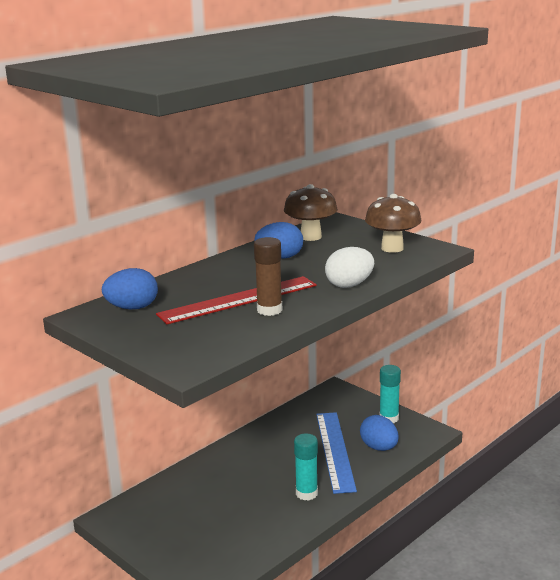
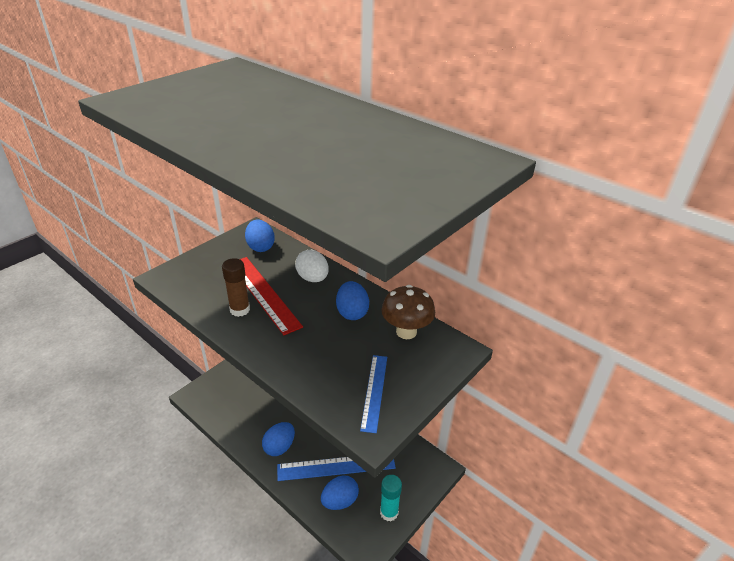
camera: 85 degrees right, 15 degrees up
turquoise glue stick [294,434,318,501] -> blue egg [262,422,295,456]
white egg [325,247,374,288] -> white egg moved to [295,250,329,282]
brown mushroom [365,194,421,253] -> blue ruler [360,355,387,433]

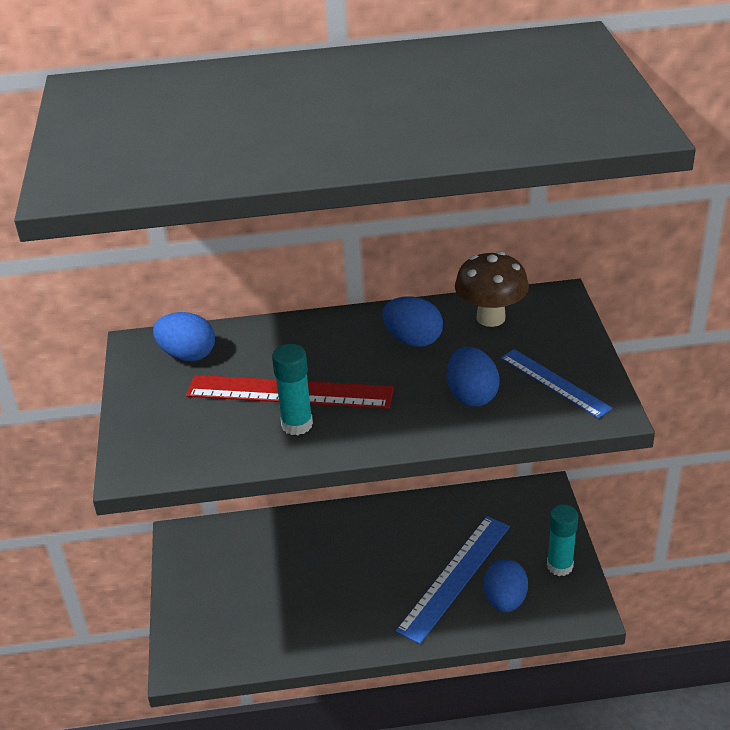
camera: 45 degrees left, 0 degrees up
brown glue stick [222,258,250,317] -> turquoise glue stick [272,344,313,435]
blue egg [262,422,295,456] -> blue egg moved to [446,347,500,406]
white egg [295,250,329,282] -> none

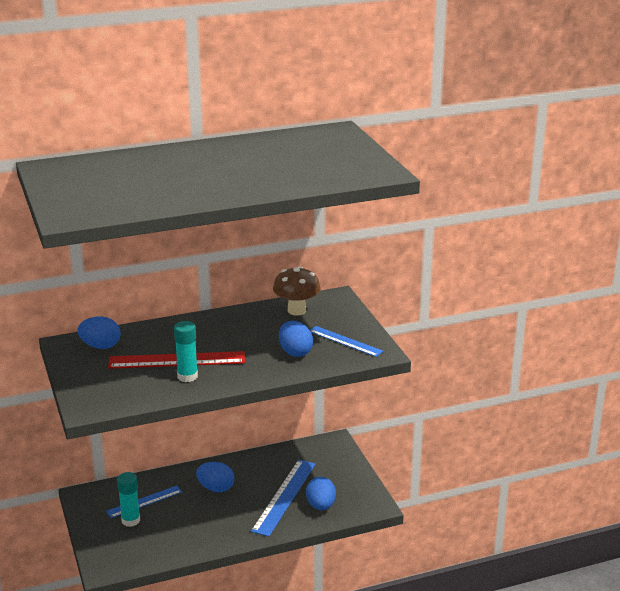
camera: 15 degrees left, 10 degrees down
blue egg [382,296,443,347] -> blue egg moved to [196,462,234,492]
turquoise glue stick [547,504,579,576] -> turquoise glue stick moved to [117,472,140,527]
none -> blue ruler [106,485,182,518]

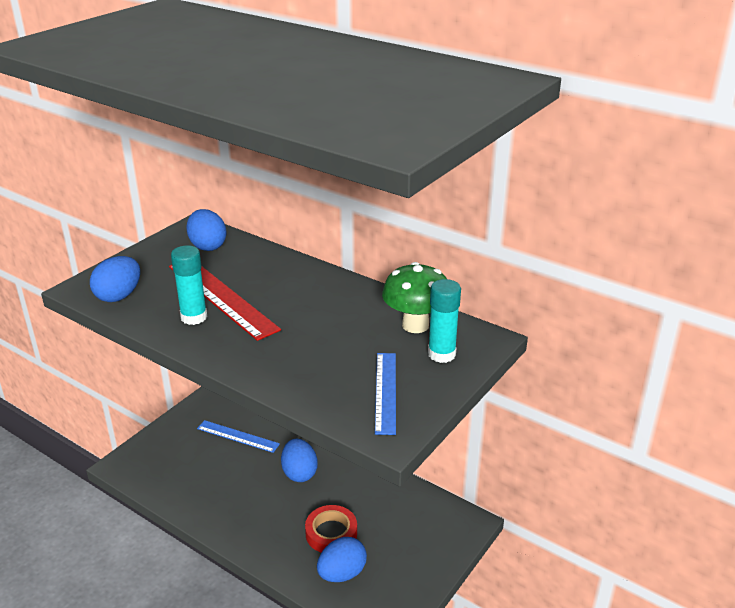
camera: 55 degrees right, 5 degrees up
turquoise glue stick [117,472,140,527] -> turquoise glue stick moved to [428,279,461,363]
blue ruler [251,459,315,537] -> red tape [305,505,357,552]
brown mushroom [273,266,321,316] -> green mushroom [382,262,447,333]
blue egg [279,321,313,357] -> blue egg moved to [90,256,140,302]

